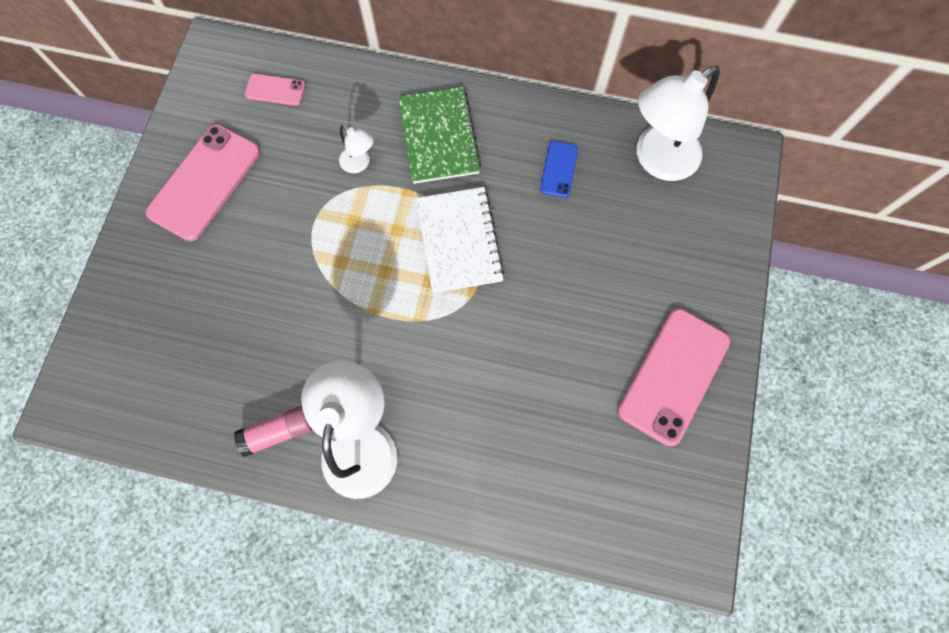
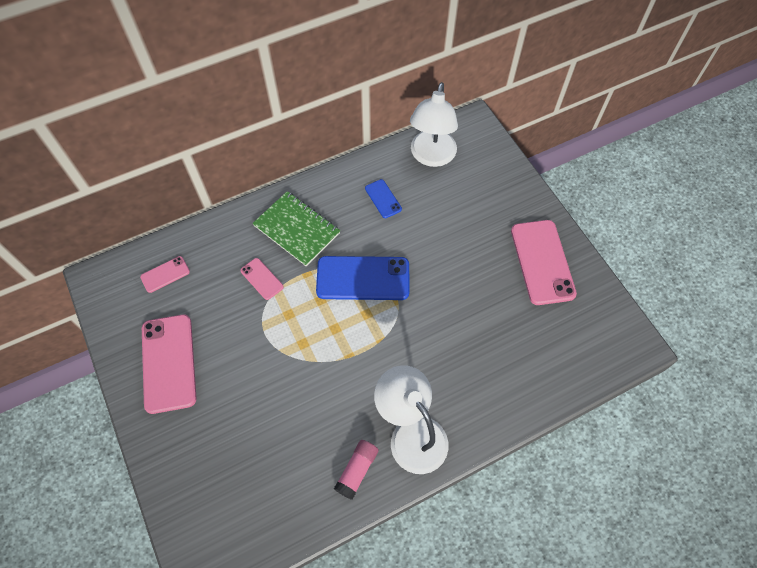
camera: 40 degrees left, 10 degrees down
white lamp [339,125,374,173] -> pink phone [240,258,284,300]
white notebook [416,187,505,293] -> blue phone [316,256,410,300]

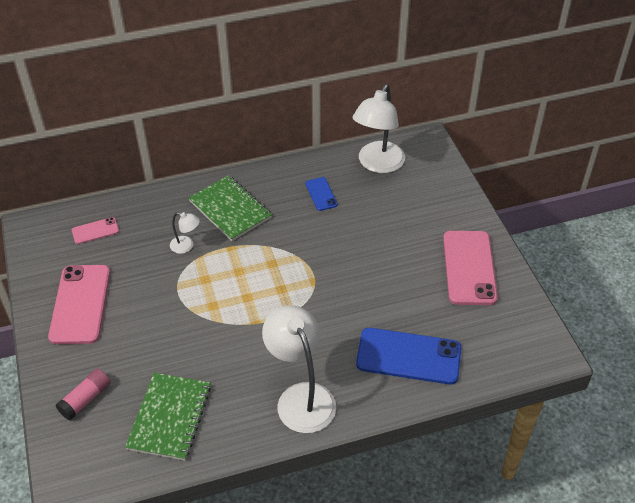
camera: 10 degrees right, 15 degrees down
pink phone [240,258,284,300] -> white lamp [170,212,200,254]
blue phone [316,256,410,300] -> blue phone moved to [356,328,461,385]
pink glue stick [334,440,379,500] -> pink glue stick moved to [56,368,111,420]
none -> green notebook [125,373,211,461]

